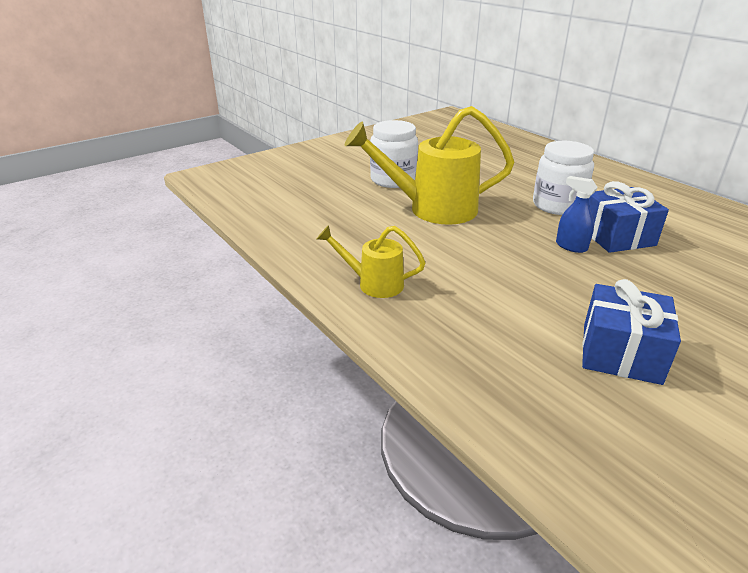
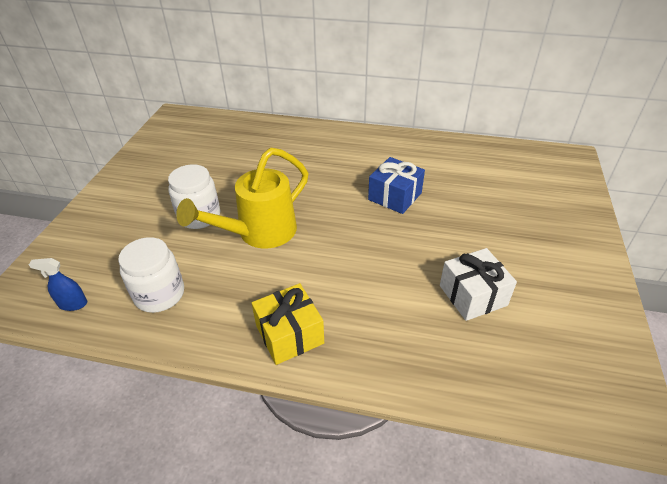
camera: 40 degrees left, 10 degrees up
yellow watering can [317,225,426,298] -> yellow gift [252,283,324,365]
white jar [533,141,594,215] -> white jar moved to [118,237,184,313]
blue spray bottle [556,176,598,253] -> blue spray bottle moved to [29,258,87,311]
blue gift [582,279,681,385] -> white gift [440,248,517,321]

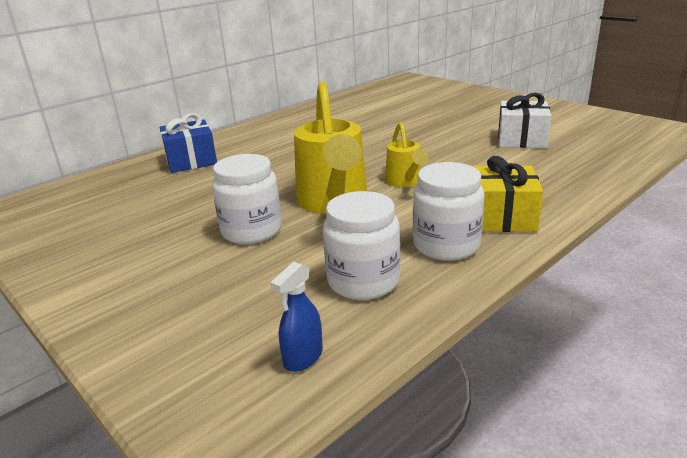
camera: 55 degrees left, 15 degrees down
blue gift [368,157,425,214] -> blue gift moved to [160,113,217,173]
none -> yellow watering can [385,122,429,187]
none -> white jar [413,162,484,261]

